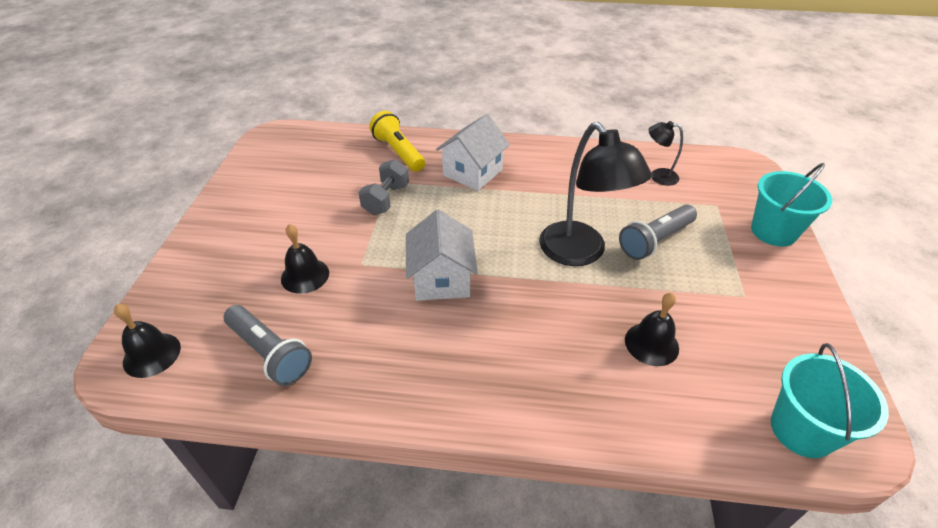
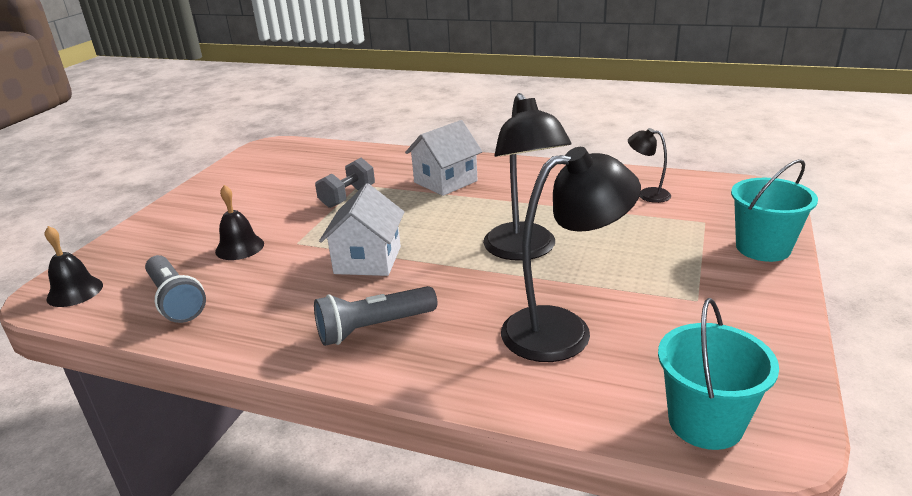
camera: 15 degrees right, 15 degrees down
yellow flashlight [369,111,425,172] -> none
grey flashlight [619,204,697,260] -> grey flashlight moved to [314,286,437,346]
black bell [625,293,679,366] -> black lamp [501,147,641,362]

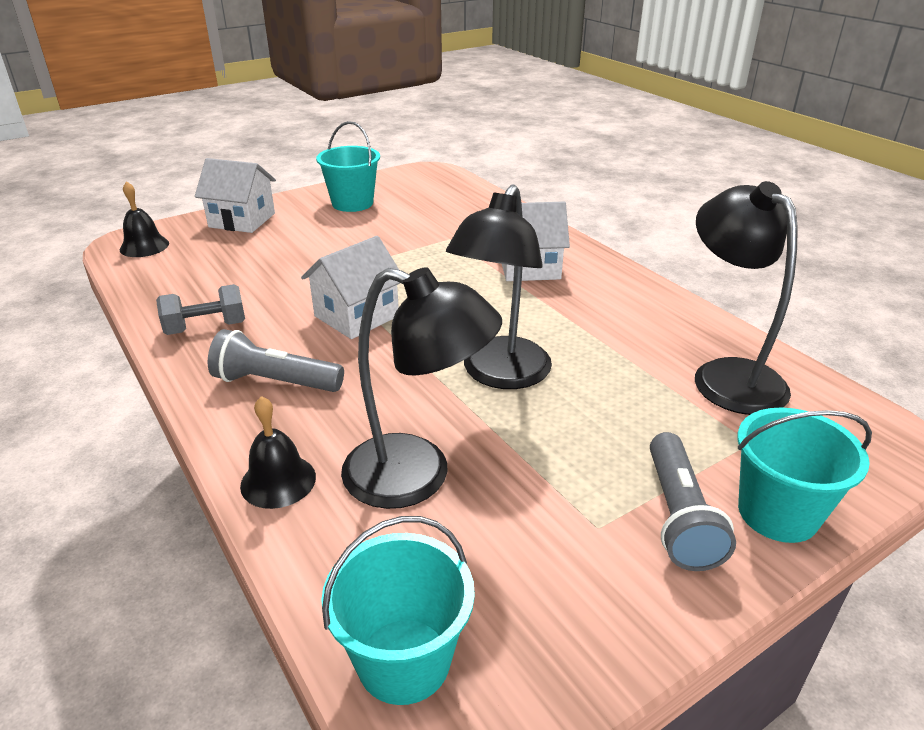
camera: 35 degrees right, 5 degrees up
grey flashlight [145,255,206,323] -> grey flashlight moved to [650,432,736,571]
black bell [215,185,264,260] -> black bell moved to [240,396,316,509]
grey dumbbell [315,158,375,208] -> grey dumbbell moved to [156,284,245,335]
black lamp [628,128,671,203] -> black lamp [695,181,798,415], size x2.05
none -> white house [195,158,276,233]
none -> turquoise bucket [316,121,380,212]

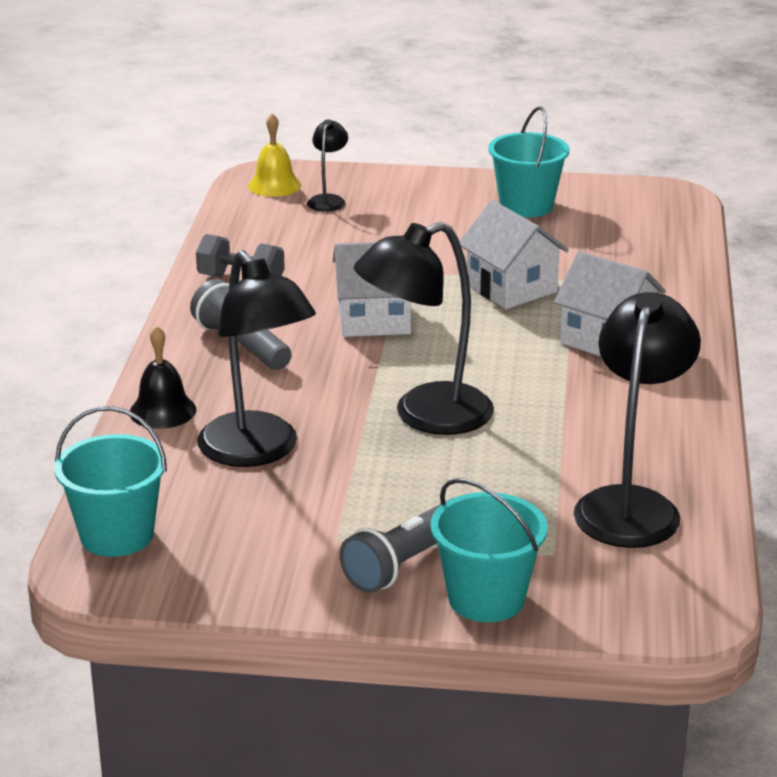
camera: 40 degrees right, 5 degrees down
black bell [120,181,169,257] -> yellow bell [248,113,301,197]
white house [195,158,276,233] -> white house moved to [459,200,569,309]
none -> black lamp [307,119,348,212]

